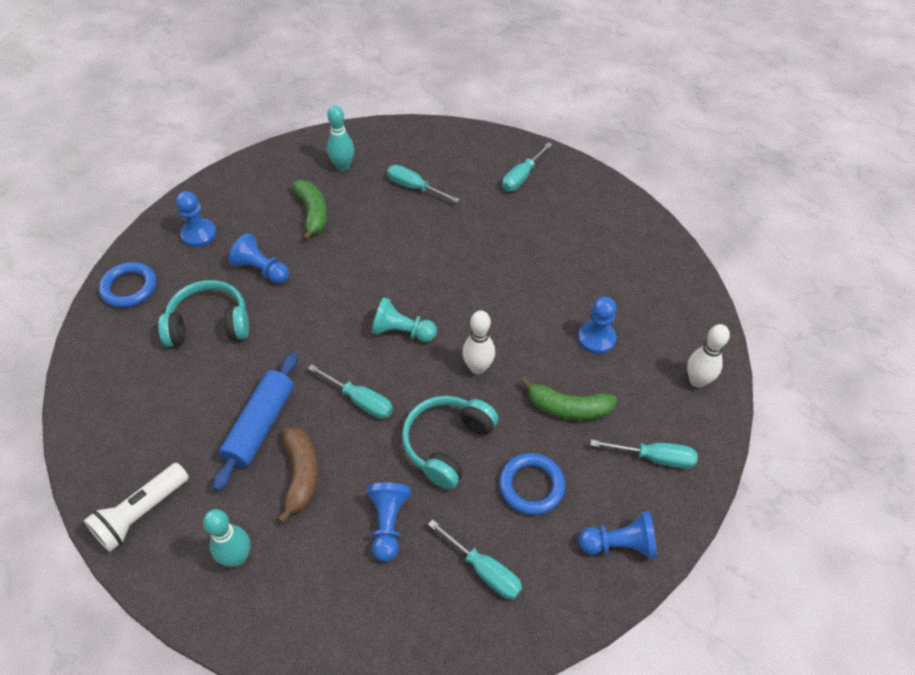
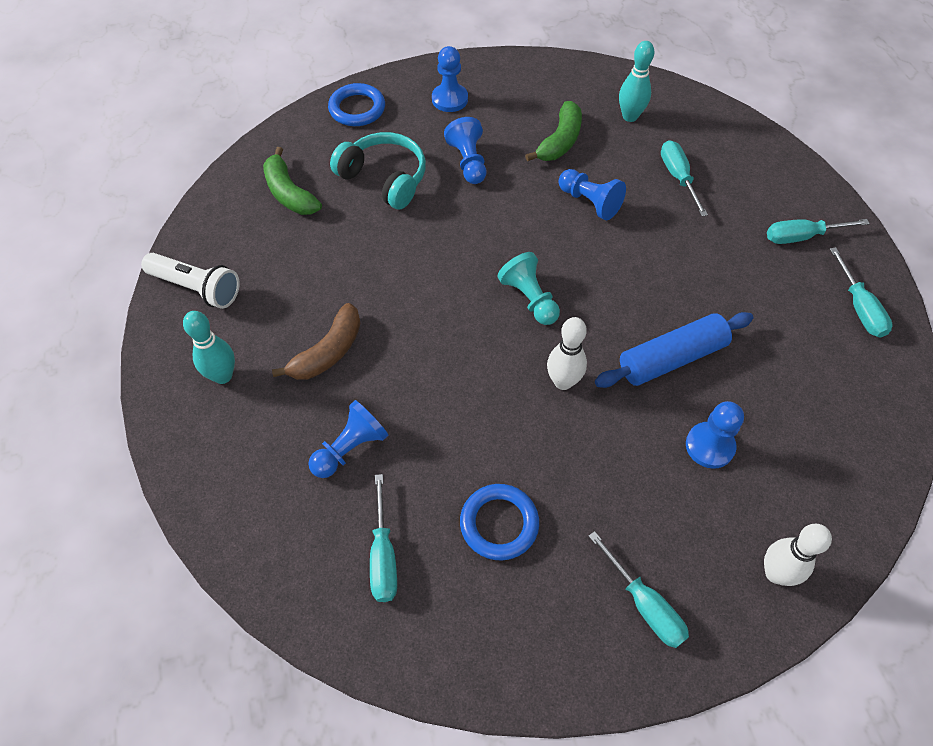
camera: 45 degrees right, 5 degrees up
white flashlight [83,463,189,552] -> white flashlight turned 150 degrees counterclockwise [141,253,240,309]
blue rolling pin [213,353,298,491] -> blue rolling pin moved to [595,312,753,388]
turquoise screwdriver [308,364,393,419] -> turquoise screwdriver moved to [830,247,893,338]
turquoise headphones [402,396,498,490] -> none
green banana [521,377,617,421] -> green banana moved to [263,147,322,215]
blue pawn [578,512,657,559] -> blue pawn moved to [559,169,626,220]

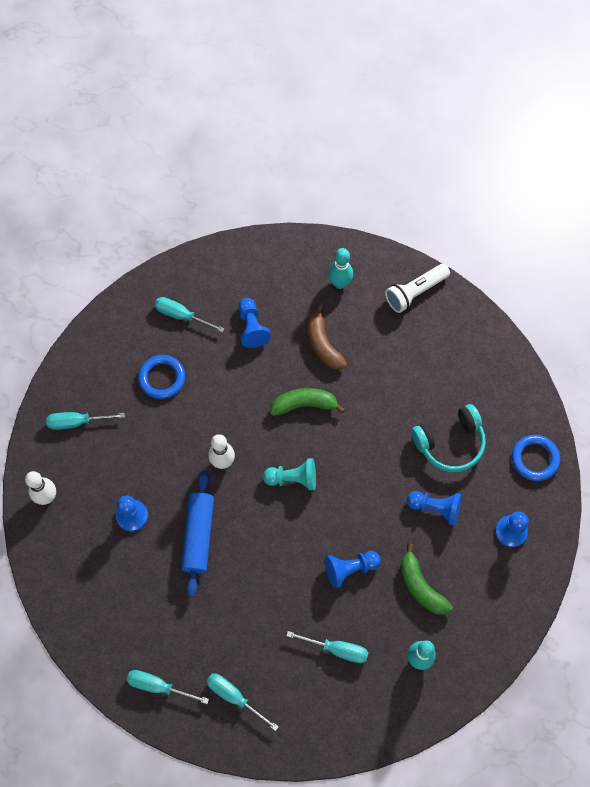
camera: 120 degrees right, 10 degrees up
green banana [263,147,322,215] -> green banana moved to [270,388,345,416]
turquoise screwdriver [767,219,870,244] -> turquoise screwdriver turned 75 degrees counterclockwise [206,674,279,731]

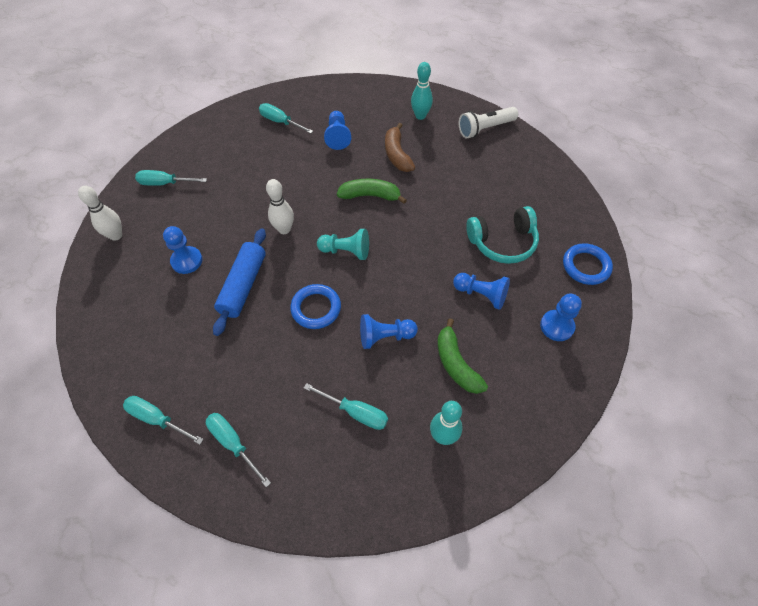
camera: 10 degrees right, 10 degrees down
blue ring [138,355,185,399] -> blue ring moved to [290,284,341,329]

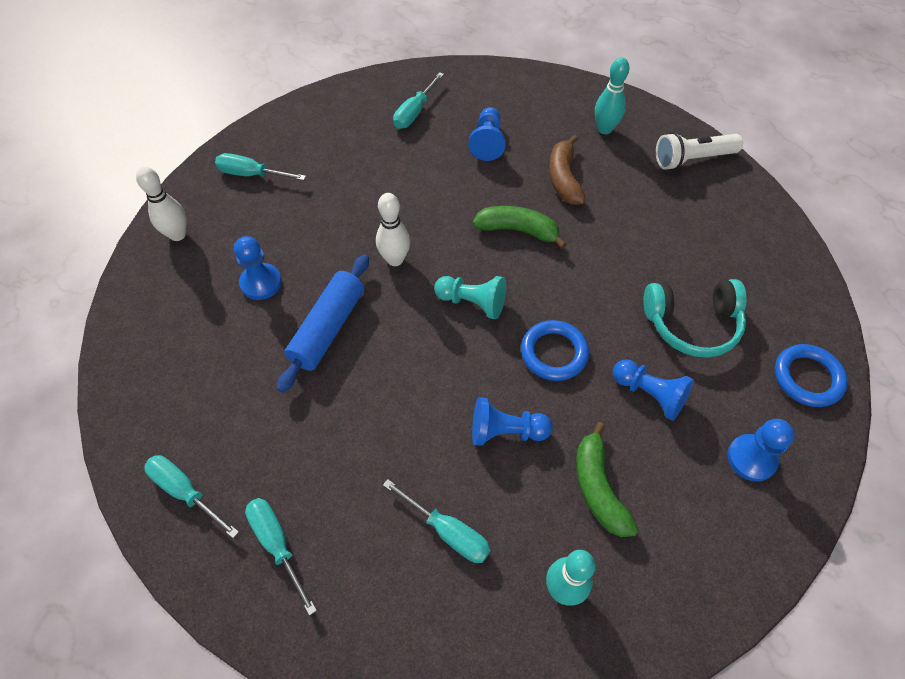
camera: 10 degrees right, 0 degrees up
turquoise screwdriver [259,103,313,134] -> turquoise screwdriver turned 105 degrees counterclockwise [393,72,444,129]
blue ring [290,284,341,329] -> blue ring moved to [521,320,589,381]

